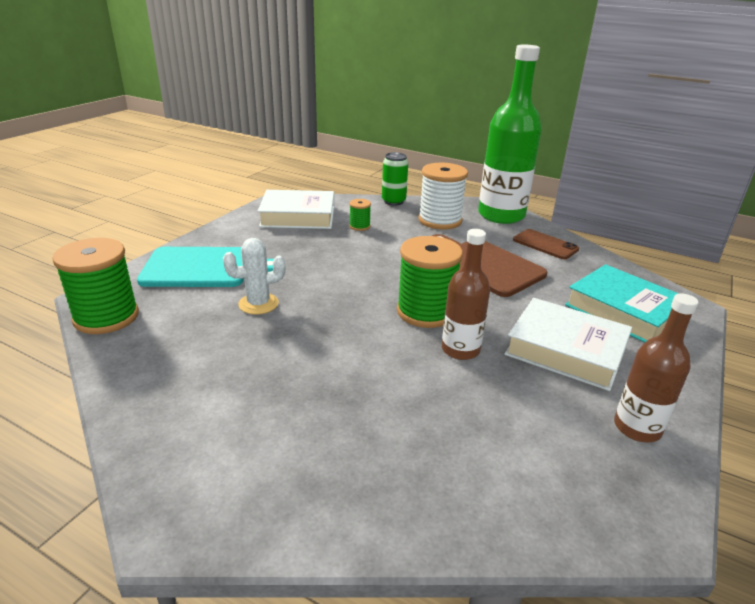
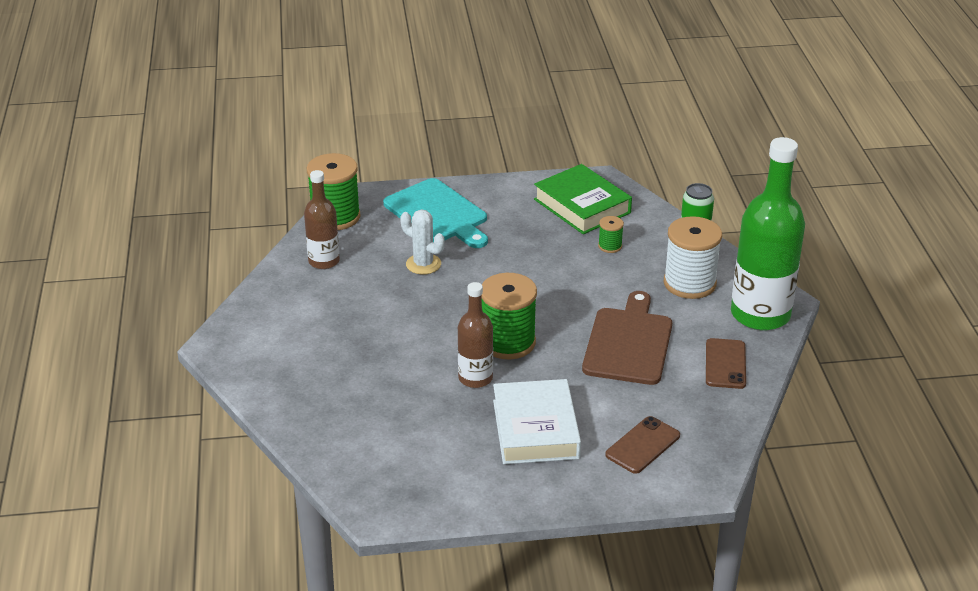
camera: 55 degrees right, 5 degrees up
white book [258,190,334,229] -> green book [534,164,632,234]
turquoise book [565,264,679,343] -> brown phone [605,416,680,474]
brown bottle [614,293,699,442] -> brown bottle moved to [304,170,340,269]

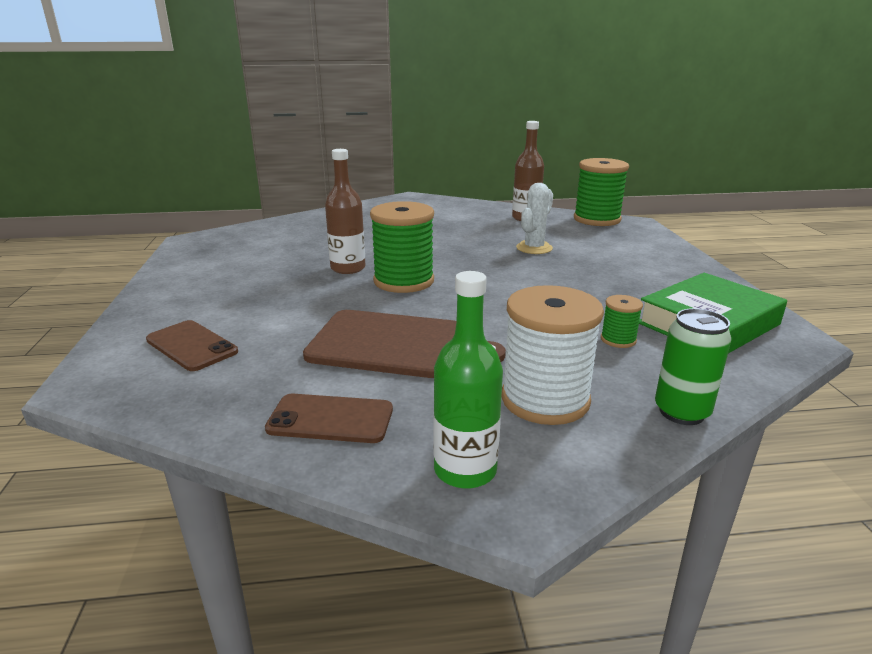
camera: 90 degrees right, 10 degrees down
turquoise cutting board [383,178,488,248] -> none
white book [493,379,581,464] -> none
green bottle [731,137,805,330] -> green bottle [433,271,503,489], size x0.55

